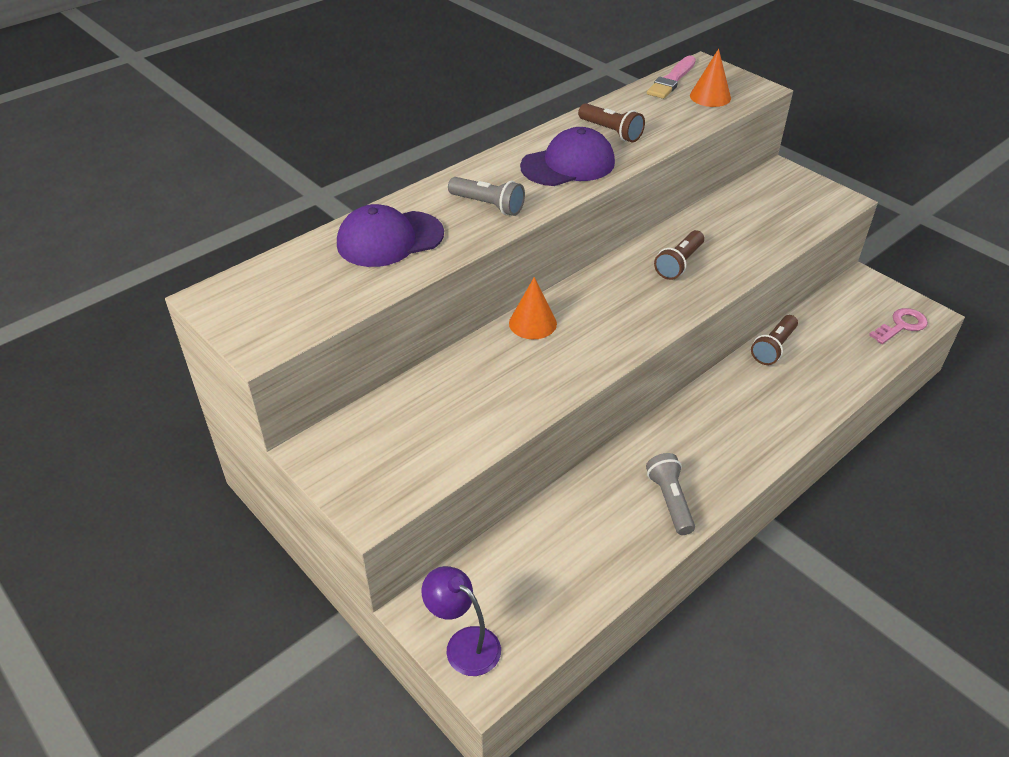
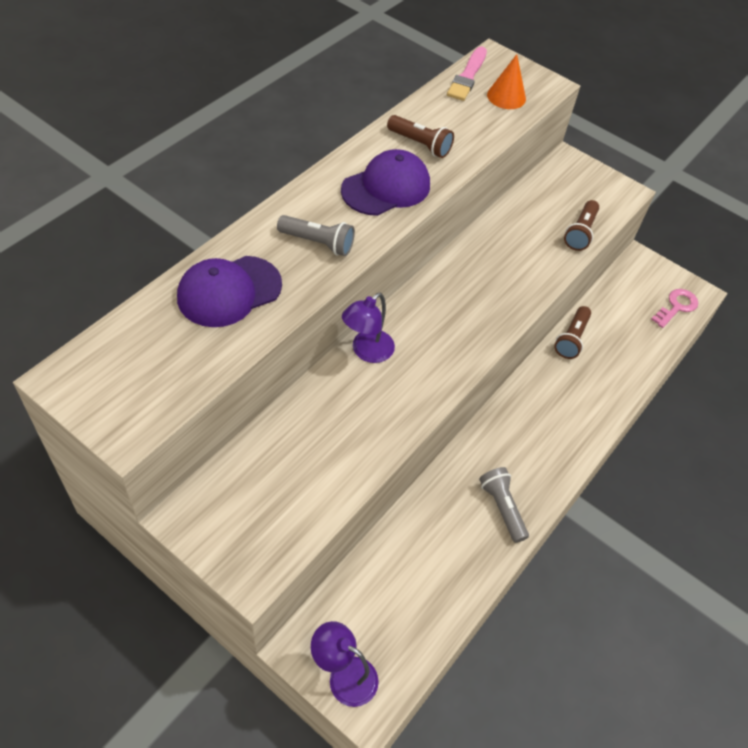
camera: 15 degrees left, 10 degrees up
orange cone [509,277,557,339] -> purple lamp [342,293,395,363]
brown flashlight [654,230,704,280] -> brown flashlight moved to [564,200,599,251]

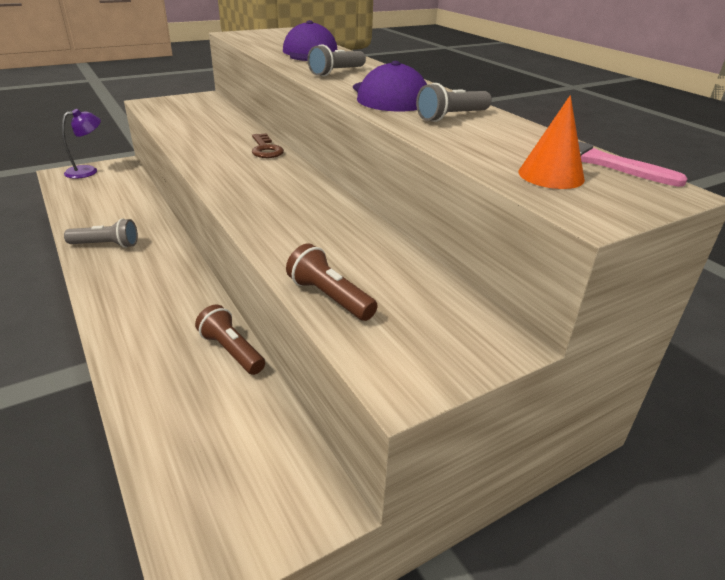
camera: 115 degrees right, 20 degrees down
purple lamp [342,293,395,363] -> brown key [252,133,284,158]
brown flashlight [387,115,454,158] -> grey flashlight [416,83,492,122]
pink key [651,289,698,328] -> none

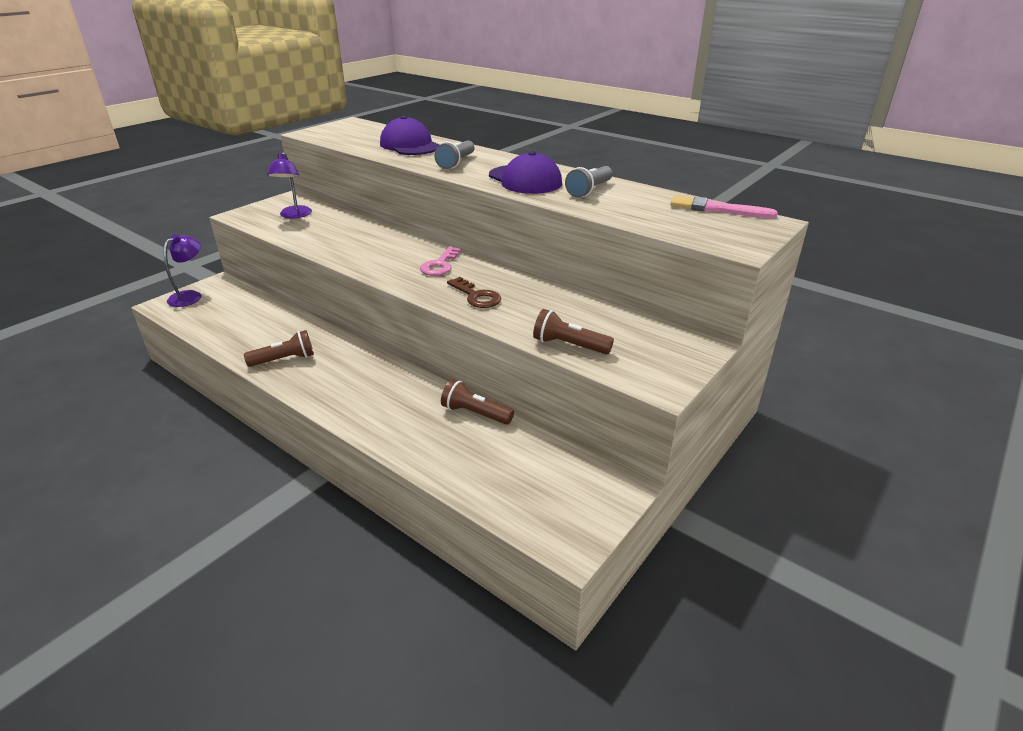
camera: 20 degrees left, 0 degrees up
grey flashlight [64,219,138,248] -> brown flashlight [244,330,314,367]
brown key [252,133,284,158] -> brown key moved to [447,277,501,308]
orange cone [518,95,585,189] -> none
none -> purple lamp [267,152,312,218]
none -> pink key [420,247,462,276]

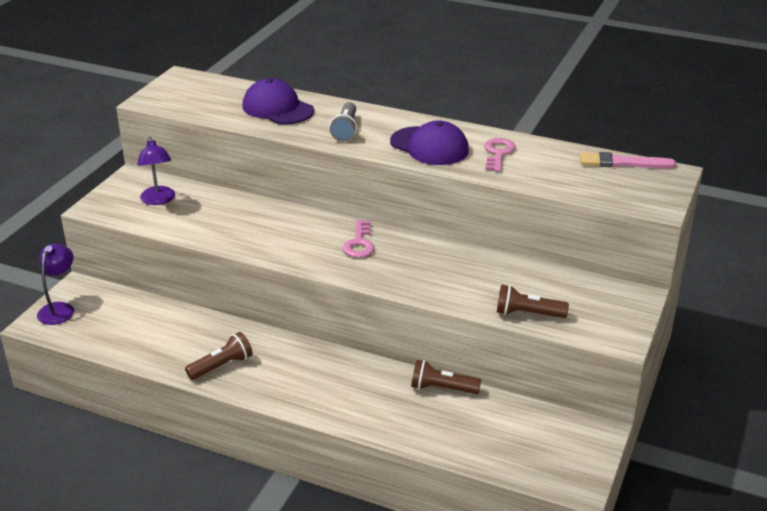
camera: 15 degrees left, 0 degrees up
brown key [447,277,501,308] -> none
grey flashlight [565,166,613,198] -> pink key [484,138,515,172]

